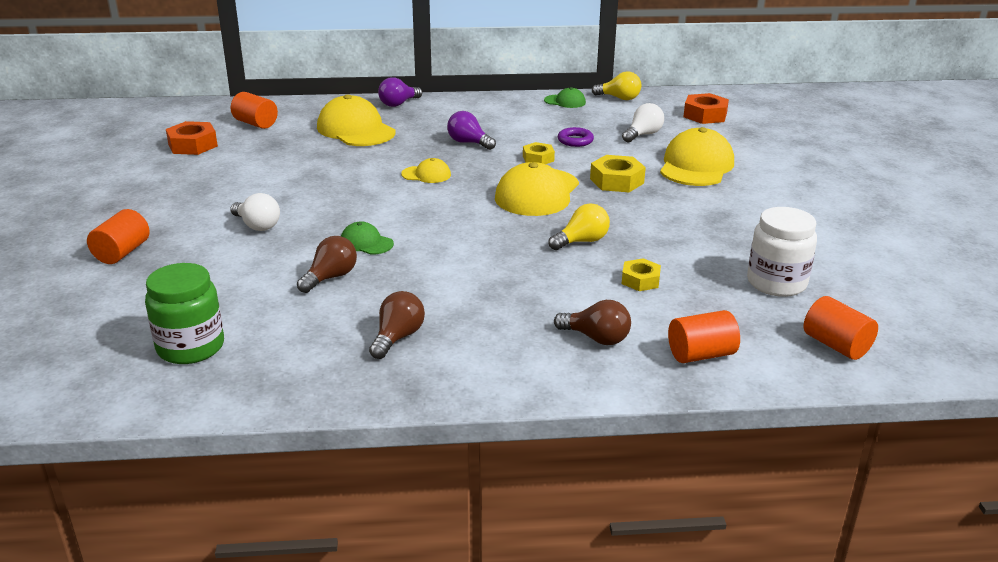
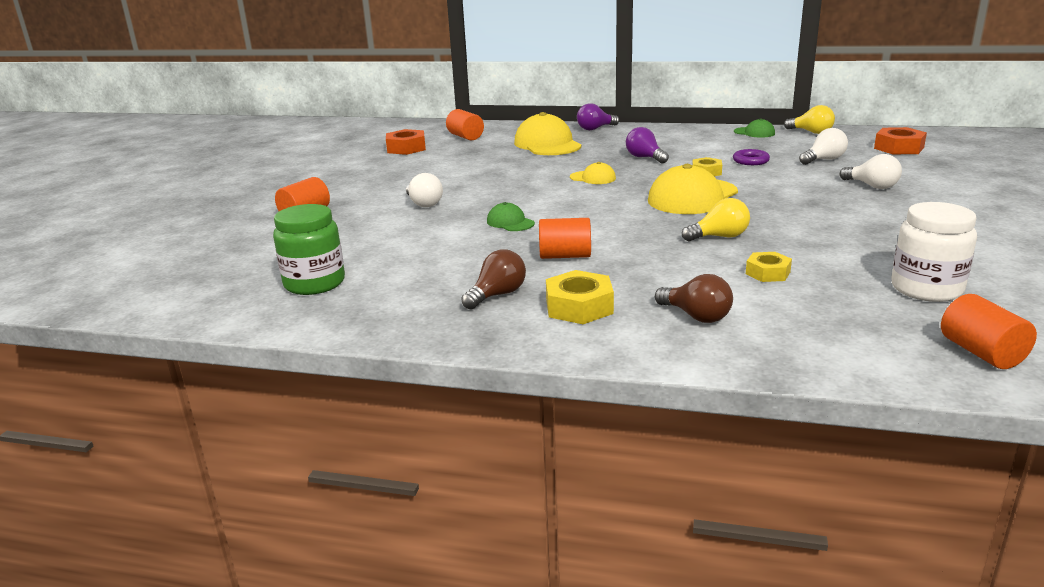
camera: 20 degrees right, 5 degrees down
brown light bulb [297,236,357,293] -> none
yellow nut [590,155,646,192] -> yellow nut moved to [546,270,614,324]
yellow cap [660,127,734,186] -> white light bulb [840,154,902,189]
orange cylinder [668,310,740,363] -> orange cylinder moved to [539,218,591,259]

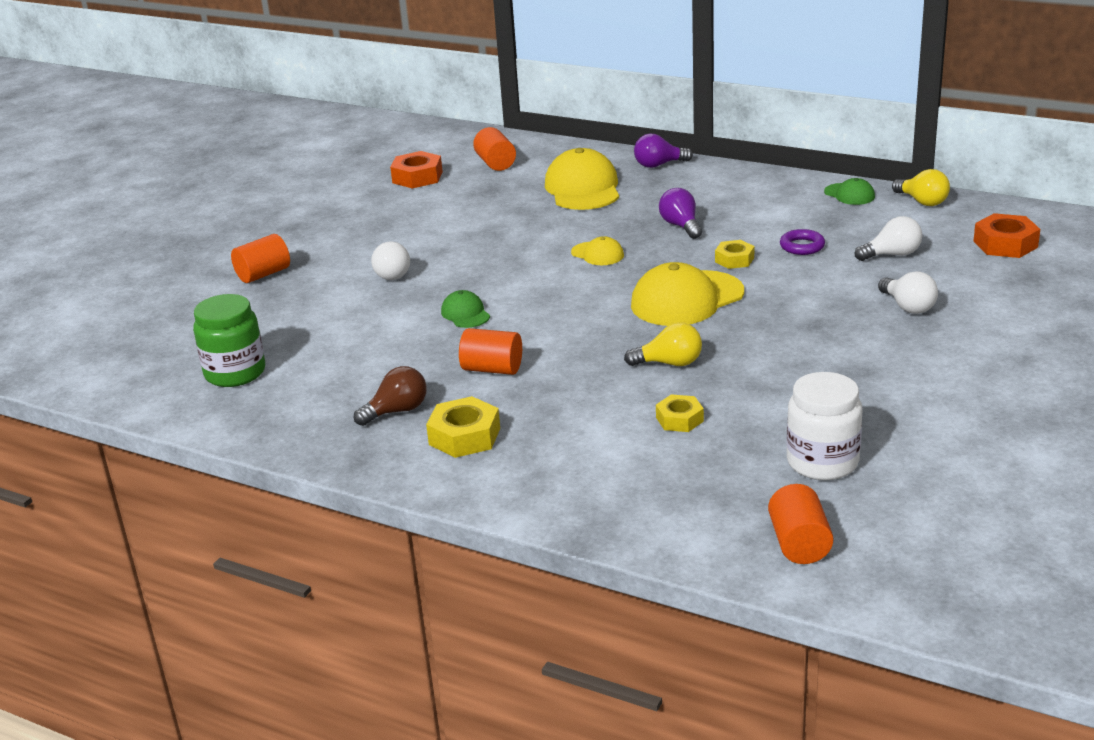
camera: 15 degrees right, 5 degrees up
brown light bulb [655,274,733,323] -> none

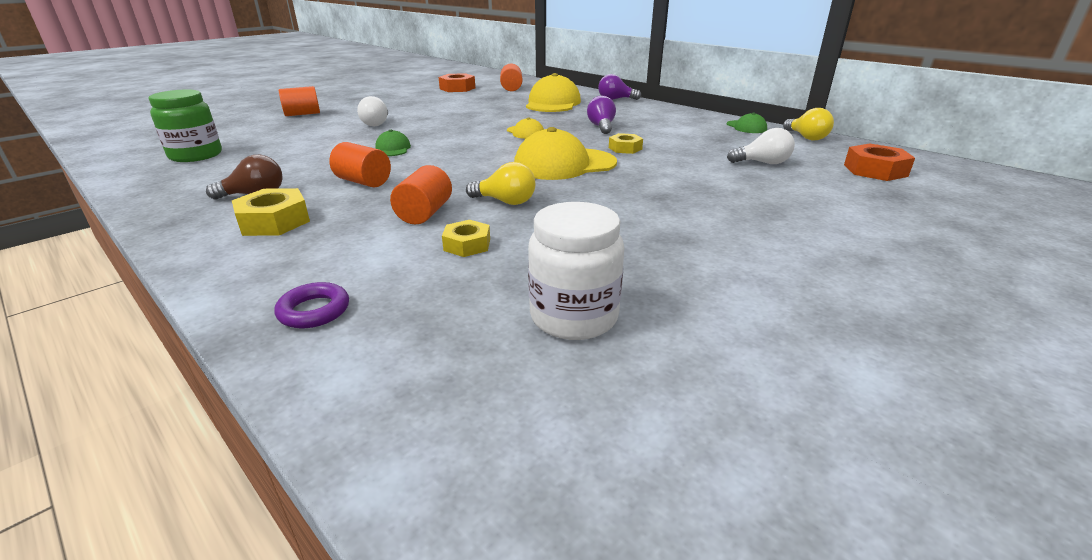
camera: 15 degrees right, 0 degrees up
orange cylinder [768,484,833,564] -> orange cylinder moved to [390,165,452,224]
purple ring [780,229,825,255] -> purple ring moved to [275,282,349,328]
white light bulb [878,271,938,314] -> none

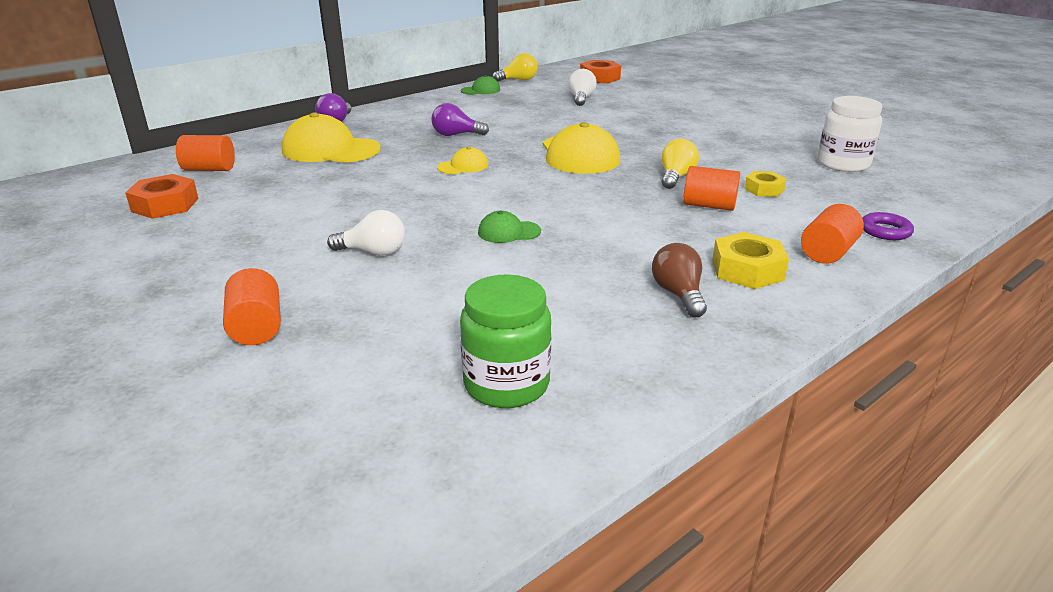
camera: 85 degrees left, 0 degrees up
orange cylinder [329,142,391,187] -> orange cylinder moved to [801,204,864,264]
yellow nut [609,133,643,154] -> none

